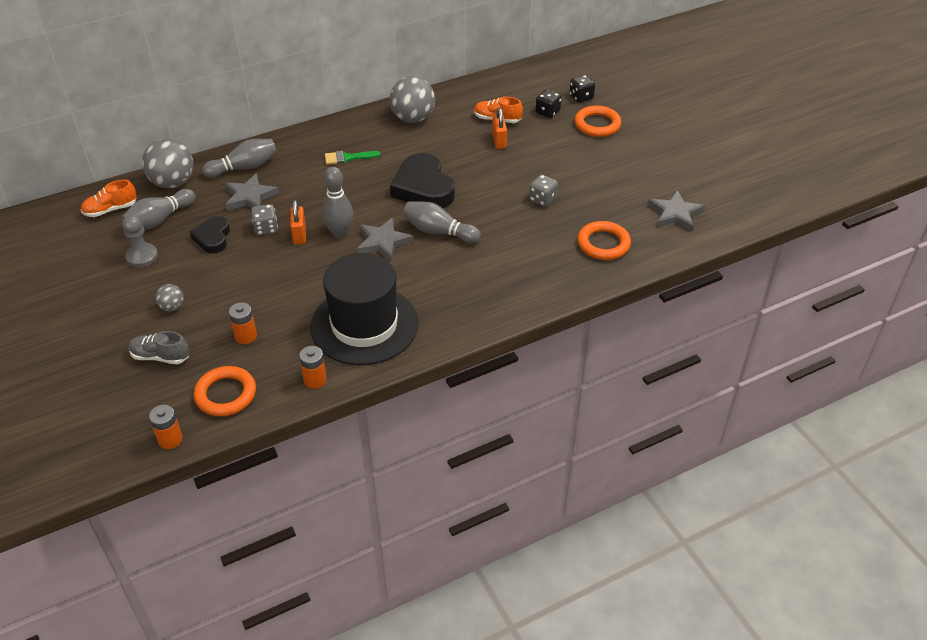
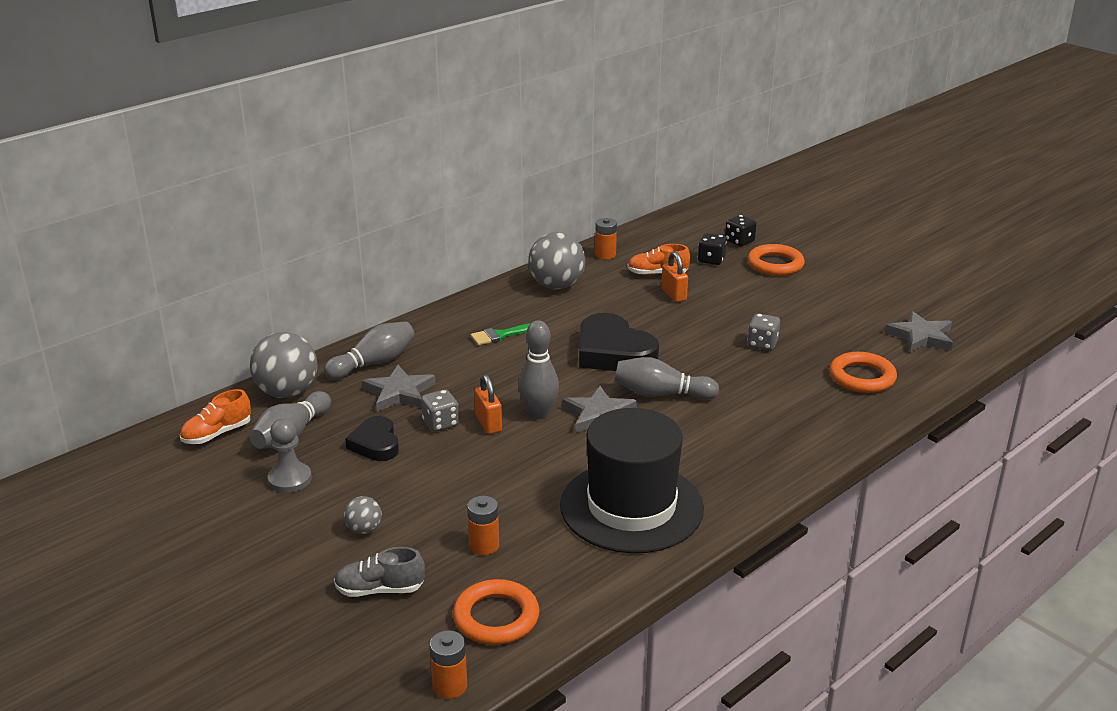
camera: 15 degrees left, 15 degrees down
orange battery [299,346,327,389] -> orange battery moved to [595,218,617,259]

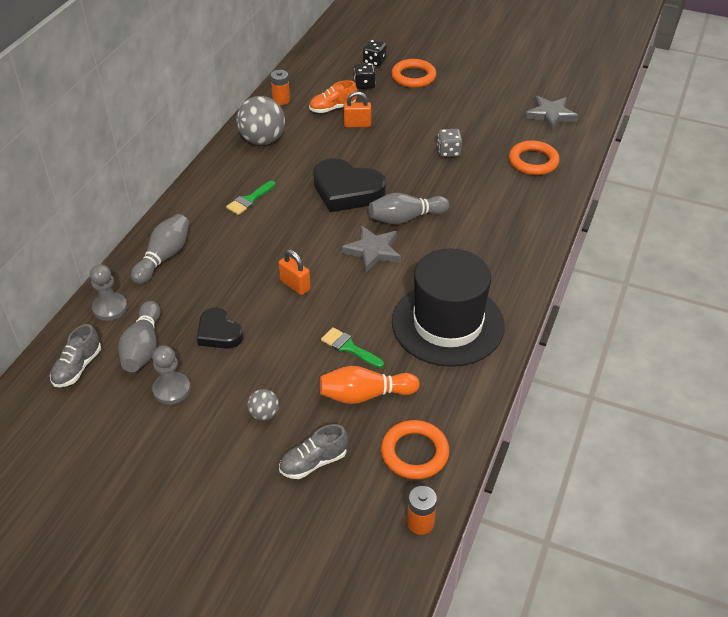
camera: 25 degrees left, 15 degrees up
orange shoe [180,389,251,444] -> grey shoe [50,324,101,387]
grey ball [250,332,318,398] -> grey pawn [90,264,128,321]
grey star [362,365,436,412] -> none
grey dice [421,390,459,432] -> none
orange battery [467,496,499,555] -> orange bowling pin [319,366,419,404]
grey bowling pin [518,320,559,419] -> none
orange padlock [661,251,688,302] -> orange padlock turned 45 degrees counterclockwise [344,91,371,128]
none -> green brush [321,327,384,368]

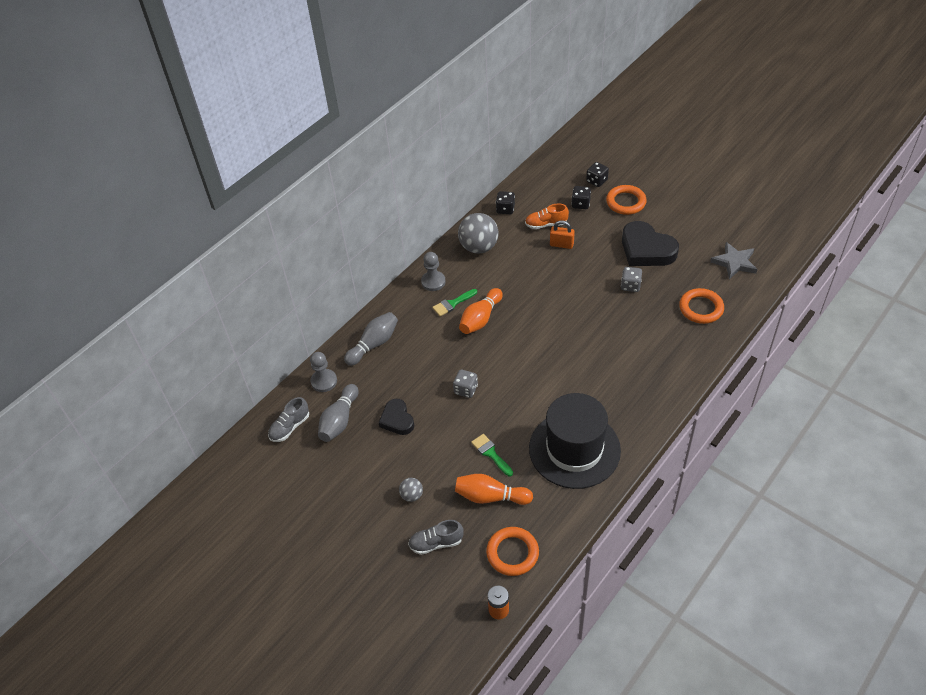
camera: 20 degrees right, 5 degrees up
grey pawn [152,345,190,404] -> grey pawn moved to [421,252,446,291]
orange battery [270,70,290,105] -> black dice [496,191,515,214]
orange padlock [279,249,311,295] -> grey dice [453,370,478,398]
black heart [313,158,386,212] -> black heart moved to [622,221,679,266]
grey star [341,226,401,272] -> none
grey bowling pin [369,193,450,225] -> none
none -> orange bowling pin [459,288,503,334]

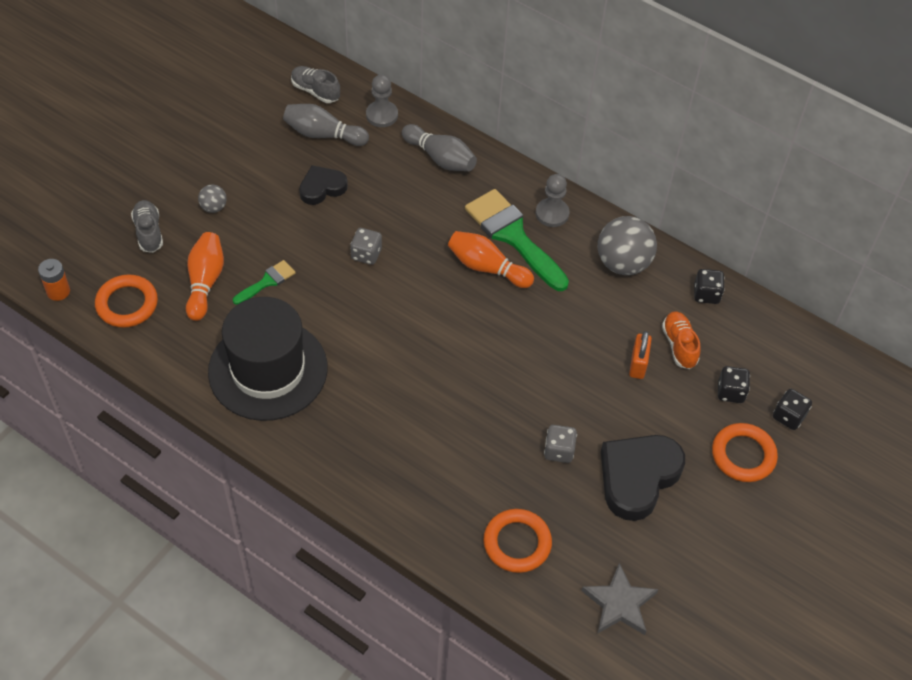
camera: 80 degrees right, 5 degrees up
green brush [432,289,477,316] -> green brush [465,189,569,291], size x2.04

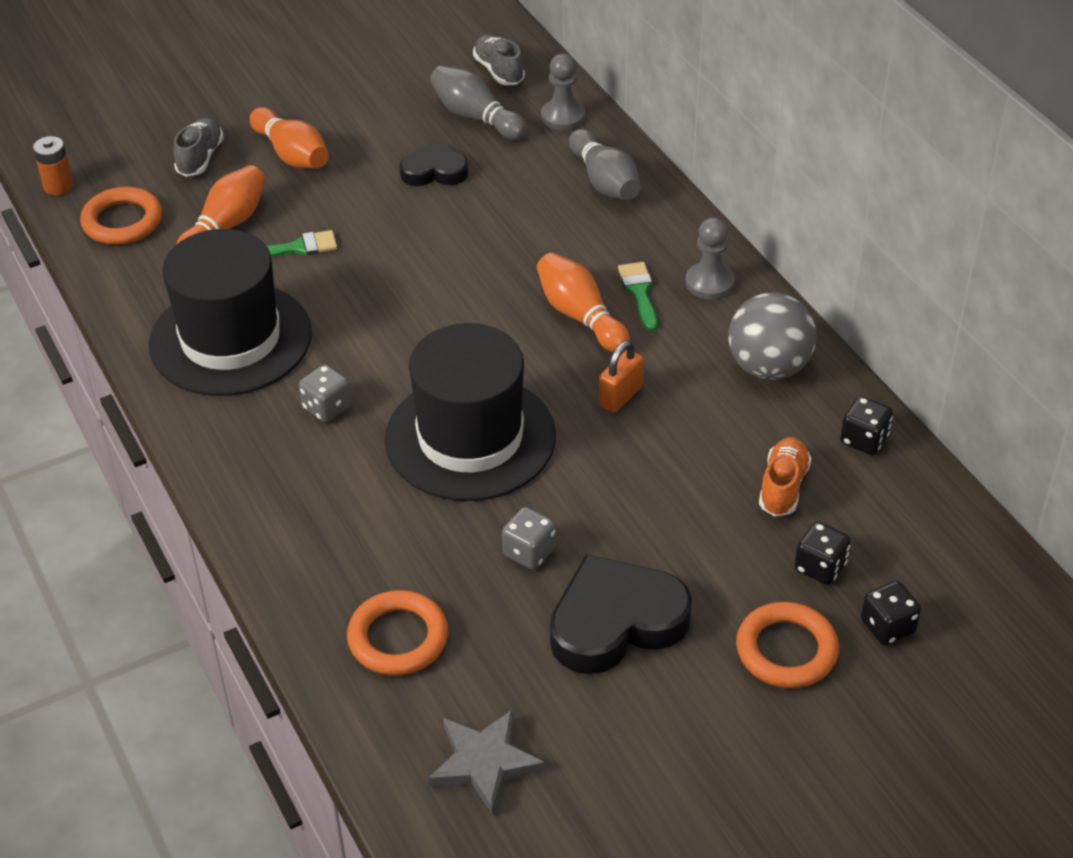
camera: 30 degrees right, 10 degrees down
grey ball [198,185,227,213] -> orange bowling pin [250,107,329,168]
grey dice [350,228,382,265] -> grey dice moved to [299,364,352,423]
green brush [465,189,569,291] -> green brush [618,262,658,331], size x0.49
orange padlock [629,331,652,379] -> orange padlock moved to [599,341,644,413]
none -> black hat [385,323,556,501]

